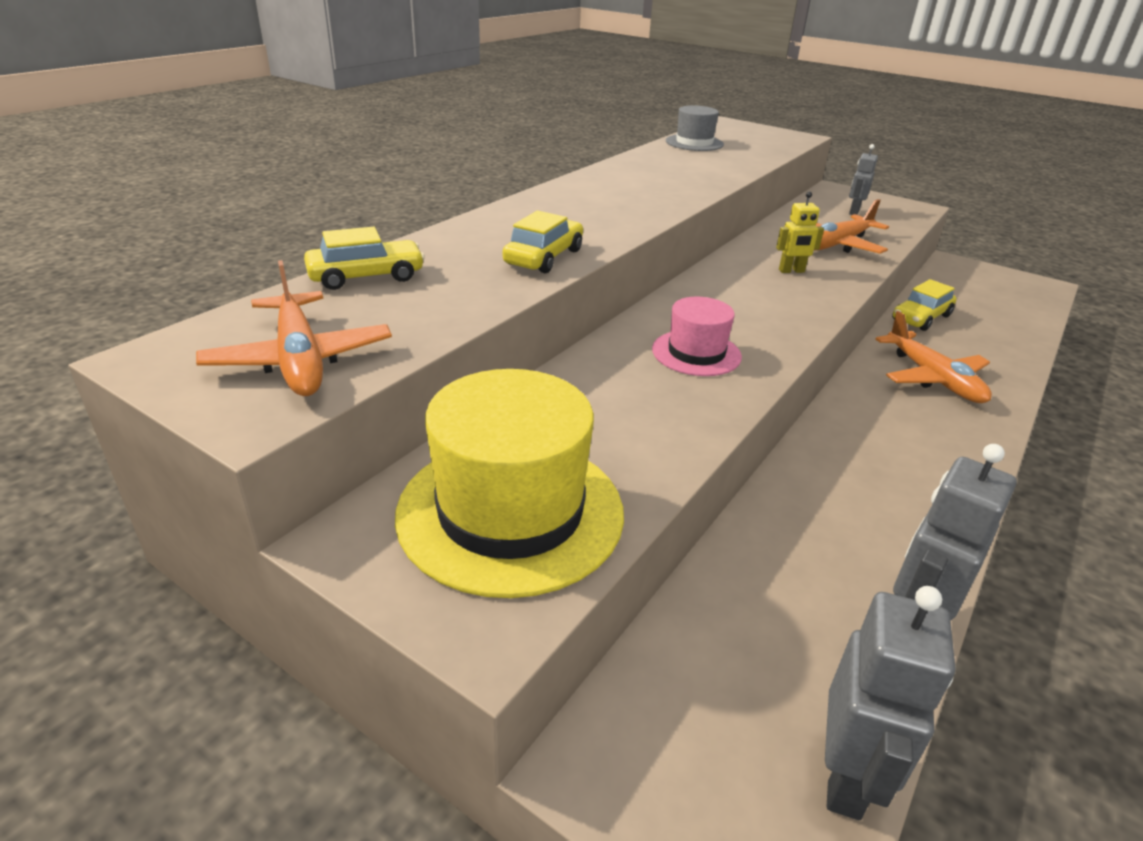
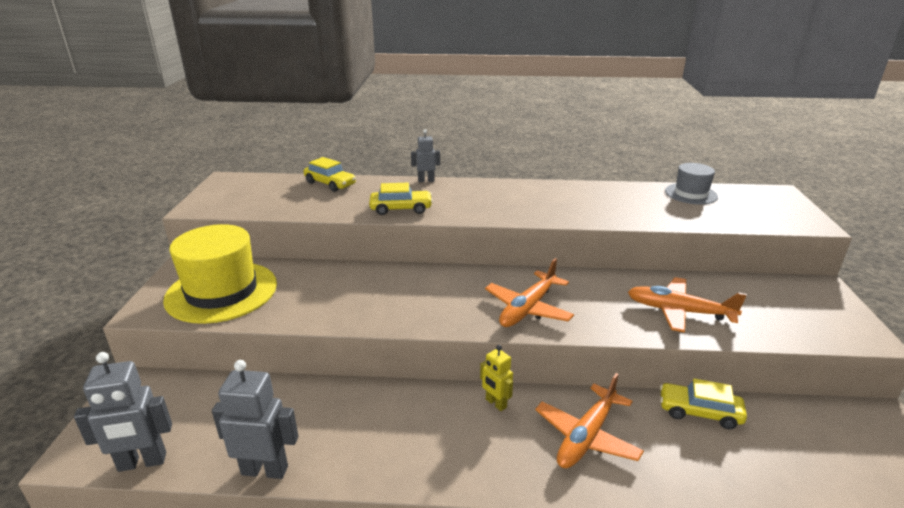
camera: 60 degrees right, 5 degrees down
orange plane [196,260,392,396] -> orange plane moved to [485,258,574,327]
pink hat [652,297,742,376] -> none
yellow robot [776,192,824,273] -> yellow robot moved to [480,345,513,411]
grey robot [849,144,878,215] -> grey robot moved to [411,129,440,182]

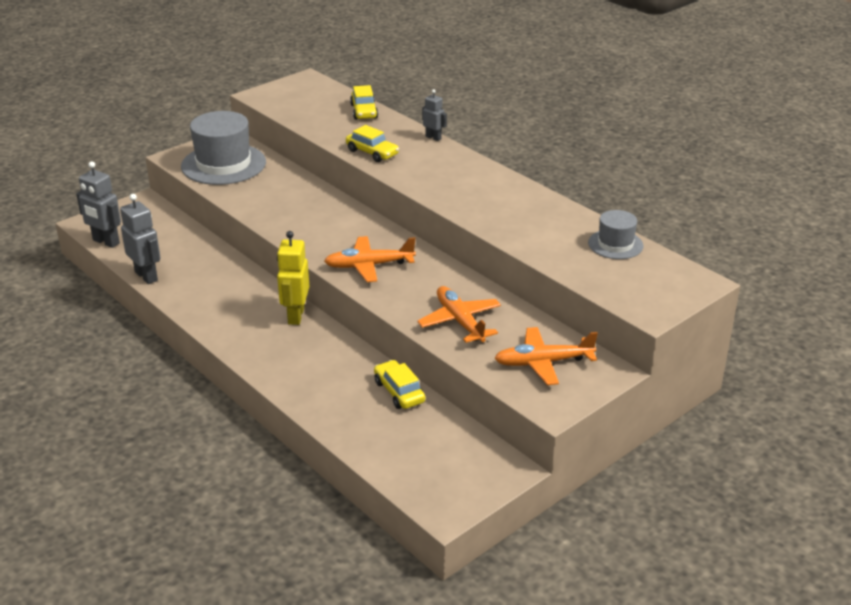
camera: 45 degrees right, 5 degrees up
yellow hat [163,224,277,324] -> grey hat [181,111,266,185]
yellow robot [480,345,513,411] -> yellow robot [277,231,309,325], size x1.69
orange plane [535,373,644,468] -> orange plane moved to [494,327,598,385]

